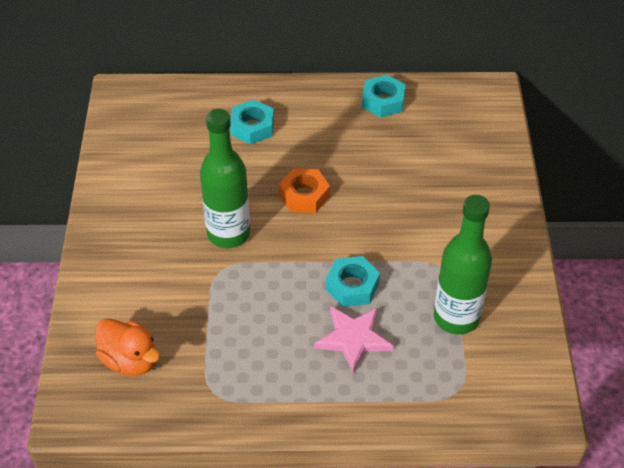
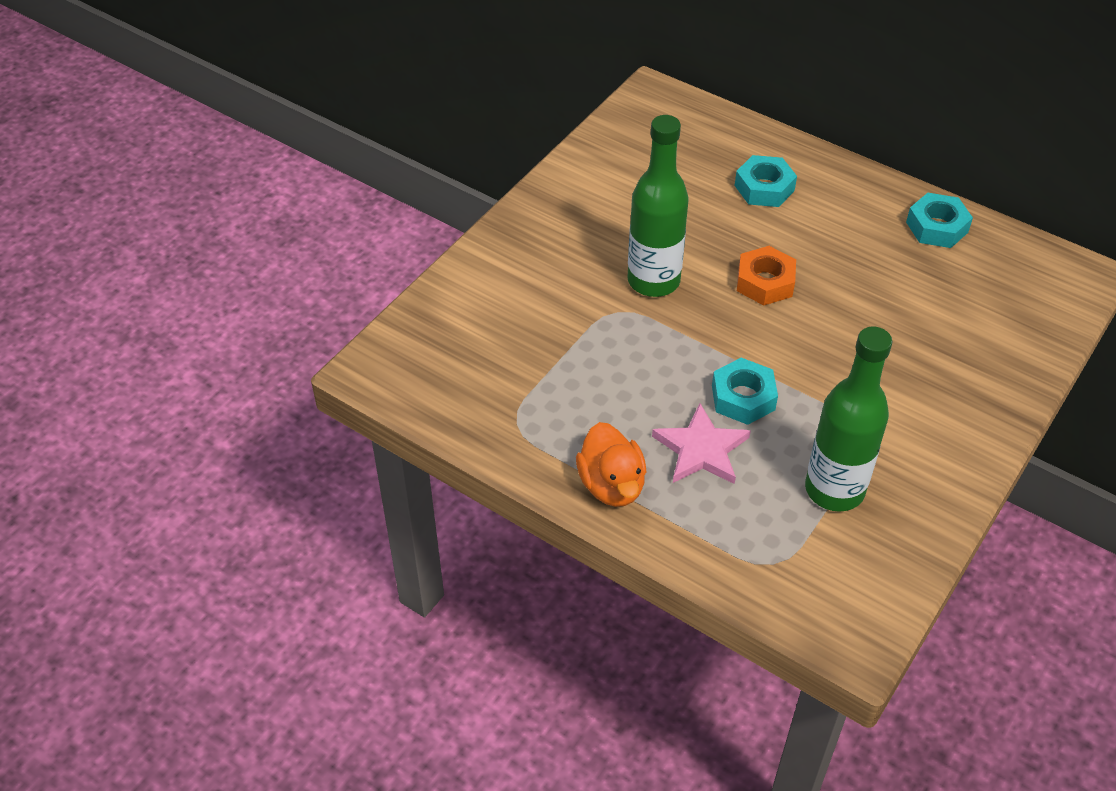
camera: 35 degrees right, 0 degrees up
orange duck [95,318,160,376] -> orange duck moved to [576,422,646,507]

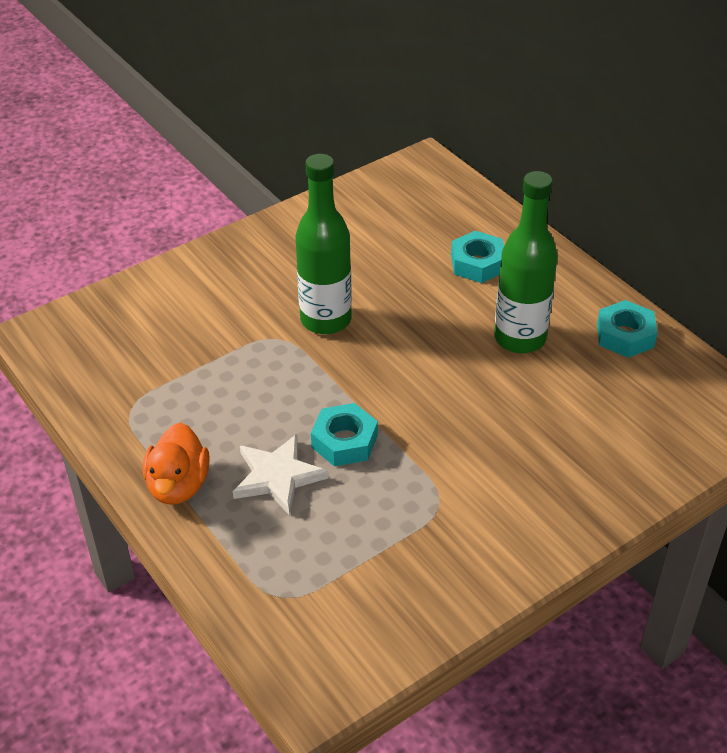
camera: 20 degrees right, 5 degrees down
pink star [652,403,751,484] -> white star [233,434,329,515]
orange nut [737,246,796,306] -> none
green bottle [805,327,892,512] -> green bottle moved to [494,171,558,353]

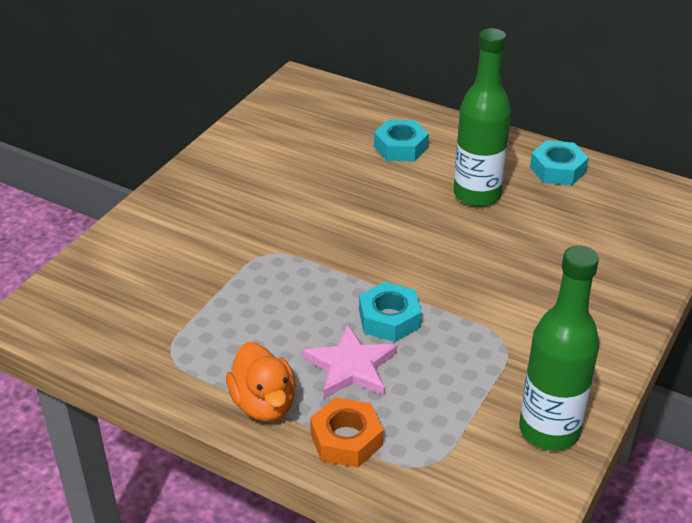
camera: 25 degrees left, 5 degrees down
white star [233,434,329,515] -> pink star [302,324,397,398]
green bottle [295,154,352,334] -> green bottle moved to [519,245,600,451]
none -> orange nut [310,397,383,467]

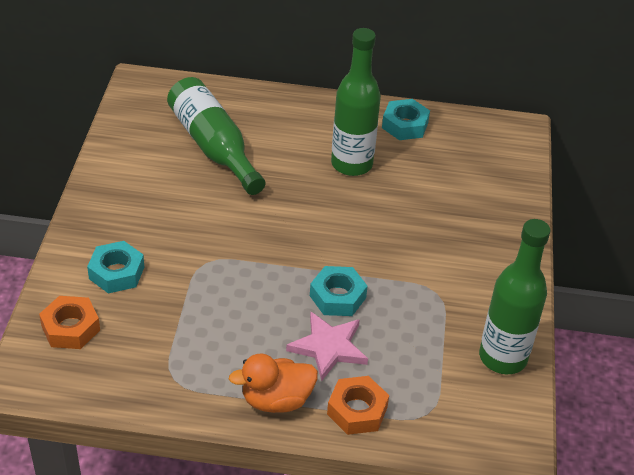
camera: 25 degrees left, 5 degrees up
orange duck [226,342,296,421] -> orange duck turned 120 degrees clockwise [229,354,318,413]
turquoise nut [374,120,429,162] -> turquoise nut moved to [87,241,144,294]
none -> orange nut [39,296,100,349]
none -> green bottle [167,77,266,195]

